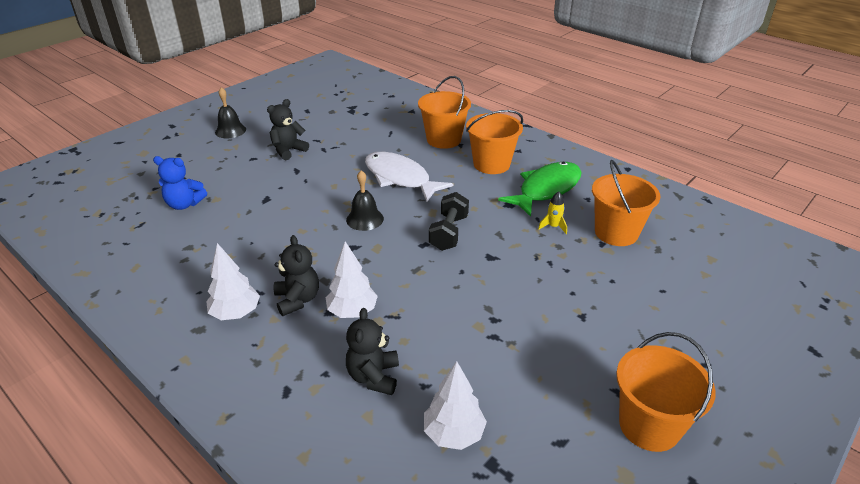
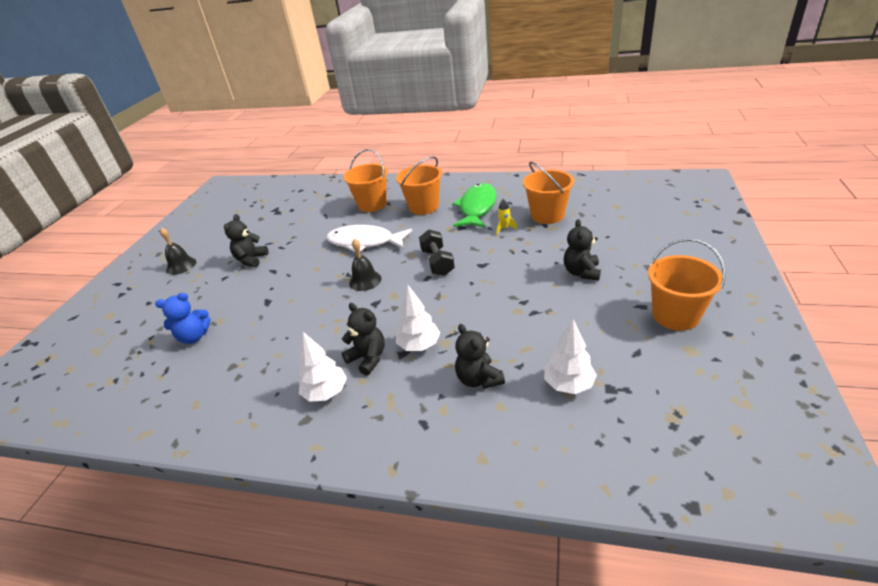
camera: 25 degrees left, 0 degrees up
none -> black teddy bear [564,219,601,280]

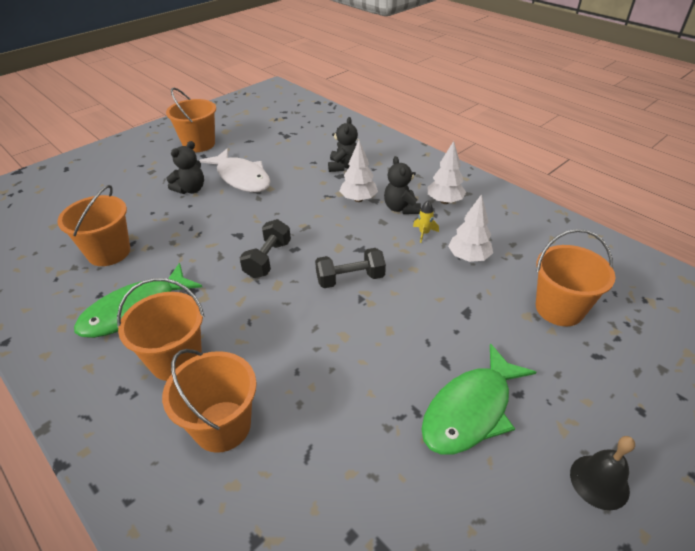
camera: 150 degrees left, 5 degrees up
blue teddy bear [155,292,211,344] -> orange bucket [536,229,616,326]
black teddy bear [224,214,268,268] -> green fish [421,343,536,454]
white fish [326,225,412,252] -> white fish moved to [199,148,270,192]
black bell [349,239,381,291] -> black dumbbell [315,248,386,288]
yellow rocket [496,199,517,234] -> yellow rocket moved to [413,200,439,243]
white tree [544,319,597,394] -> white tree moved to [448,194,493,262]

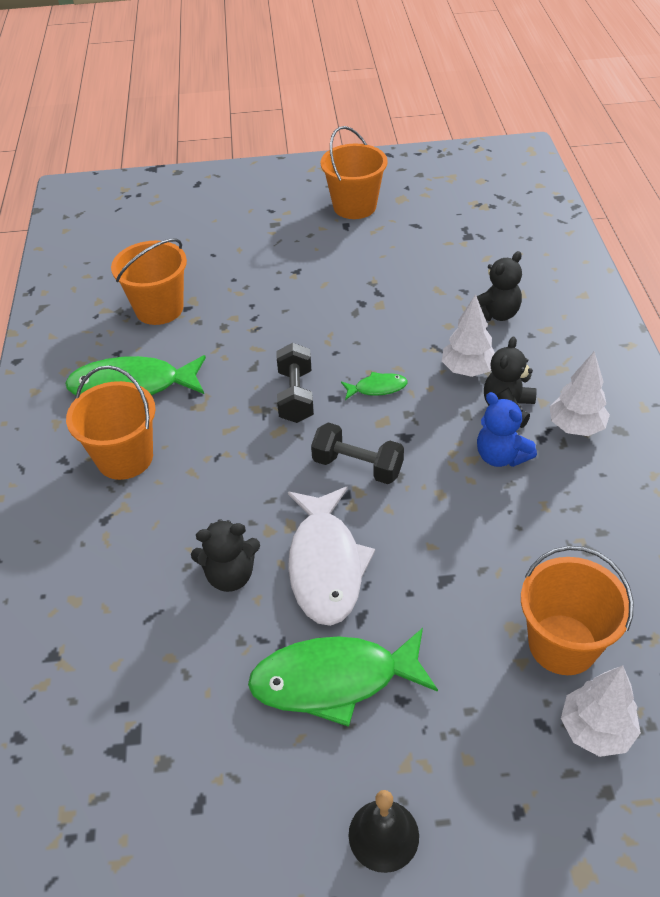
camera: 40 degrees right, 5 degrees up
orange bucket [162,349,257,453] -> none
black teddy bear [167,141,204,194] -> black teddy bear moved to [191,519,260,592]
white fish [199,148,270,192] -> white fish moved to [288,487,375,626]
black dumbbell [239,219,291,278] -> black dumbbell turned 60 degrees counterclockwise [277,343,314,423]
yellow rocket [413,200,439,243] -> blue teddy bear [477,392,537,467]
white tree [448,194,493,262] -> white tree moved to [561,665,641,757]
none -> green fish [341,372,408,400]

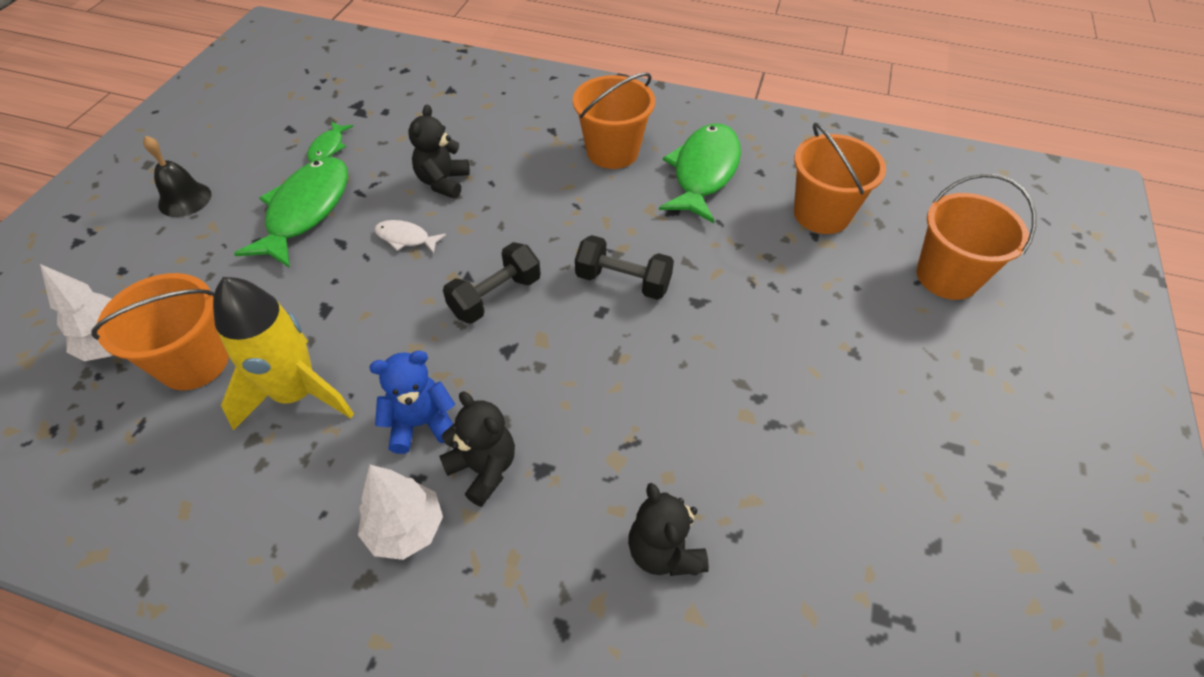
camera: 110 degrees right, 5 degrees up
white fish [288,487,375,626] -> white fish [374,220,446,253], size x0.47
orange bucket [321,126,388,219] -> orange bucket moved to [917,174,1036,300]
green fish [341,372,408,400] -> green fish moved to [307,121,353,162]
white tree [442,294,495,377] -> none
none -> yellow rocket [213,277,354,431]

